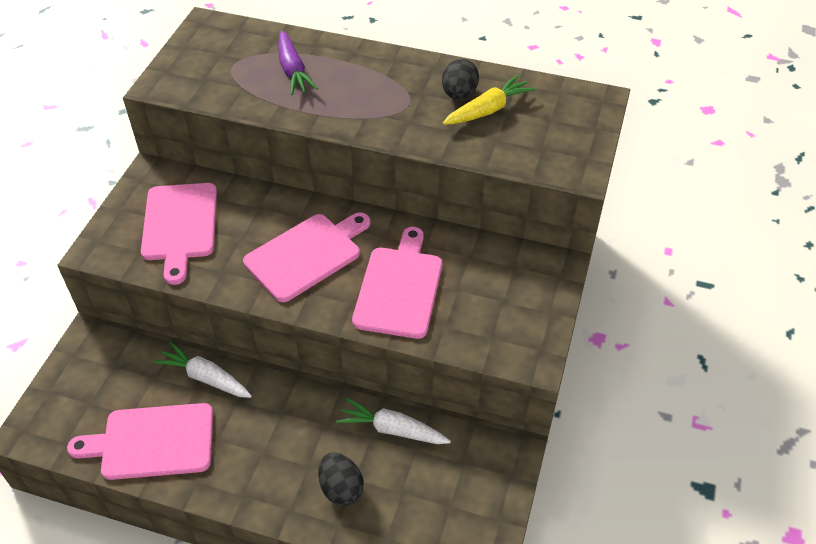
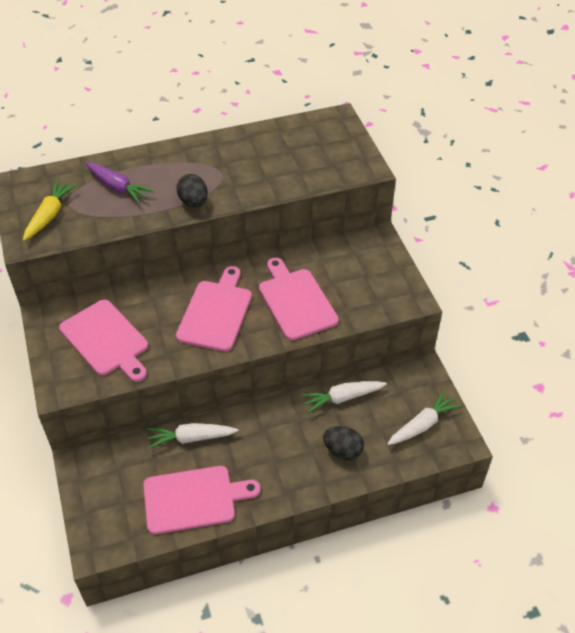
camera: 35 degrees left, 0 degrees up
pink cutting board [67,403,213,480] -> pink cutting board turned 150 degrees counterclockwise [143,466,260,534]
black egg [442,59,479,100] -> black egg moved to [176,174,208,207]
yellow carrot [443,75,535,125] -> yellow carrot moved to [23,180,77,241]
none -> white carrot [387,391,461,445]

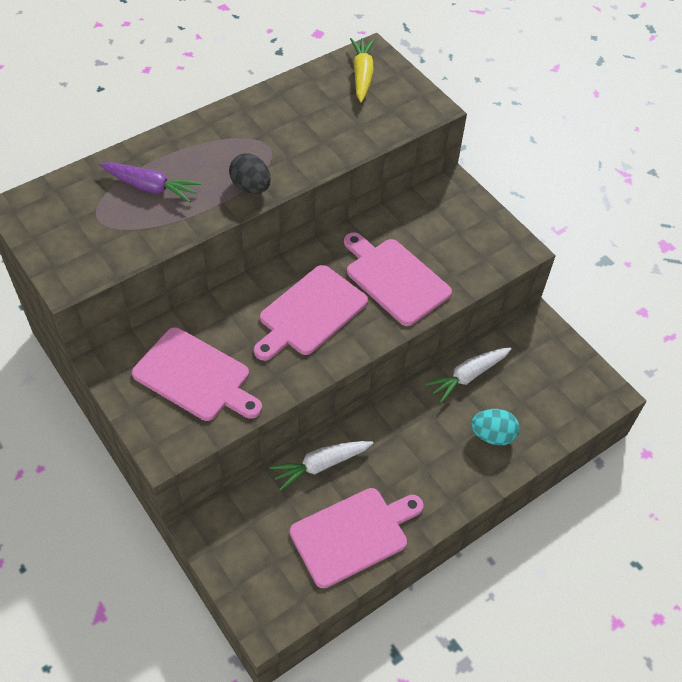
camera: 20 degrees left, 5 degrees up
yellow carrot [23,180,77,241] -> yellow carrot moved to [350,38,375,102]
pink cutting board [176,266,252,352] -> pink cutting board turned 135 degrees counterclockwise [254,265,368,361]
black egg [323,426,364,460] -> turquoise egg [471,409,519,445]
white carrot [387,391,461,445] -> none

